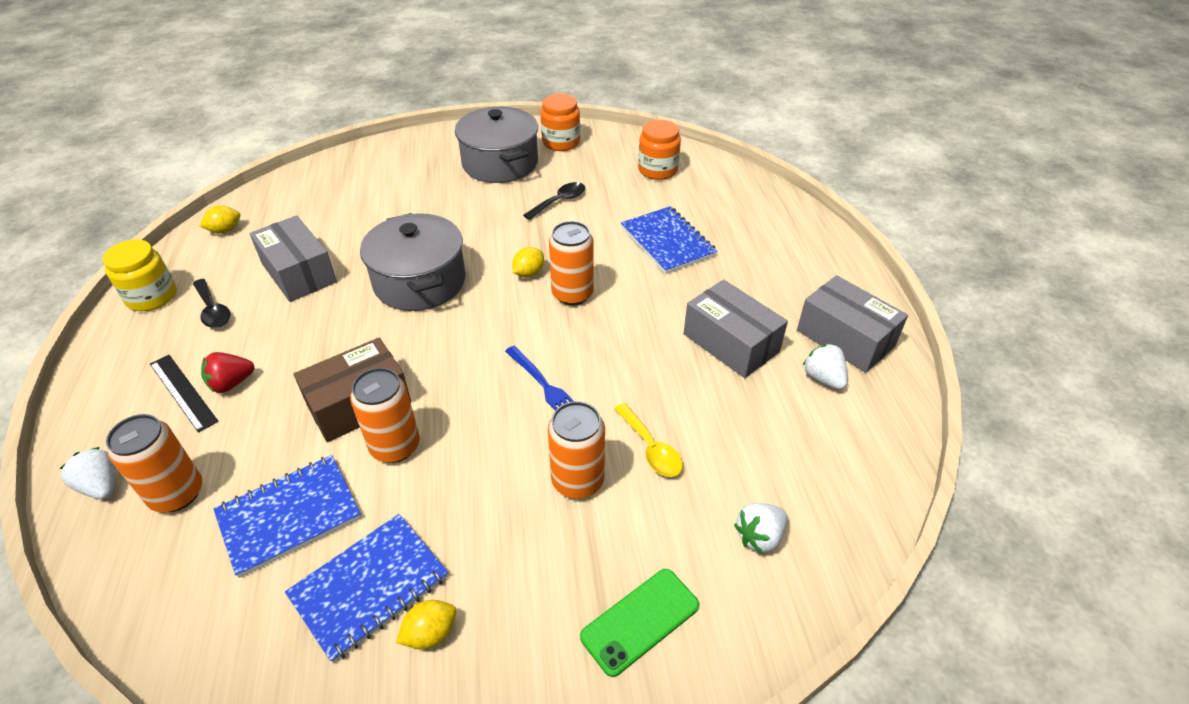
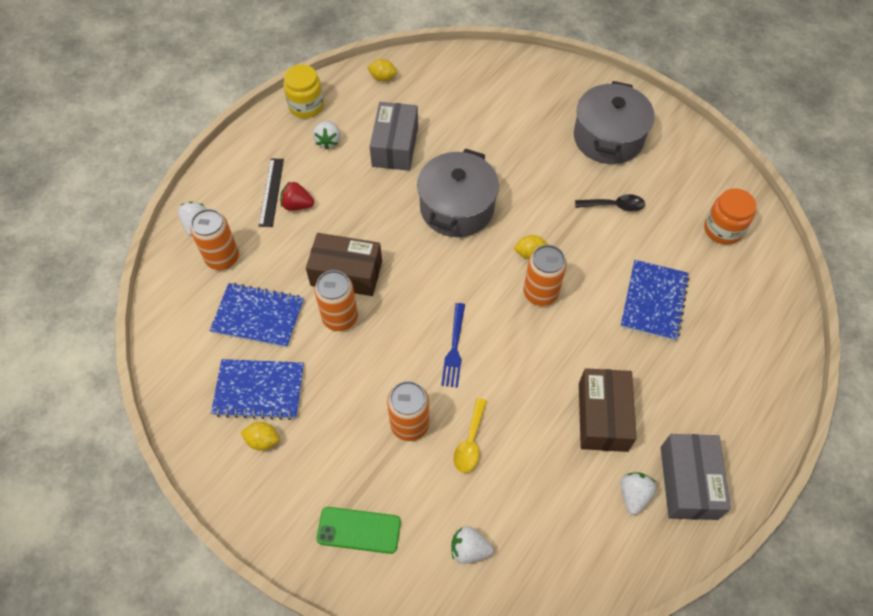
camera: 45 degrees right, 15 degrees up
black spoon [193,279,231,328] -> white strawberry [313,120,341,150]
orange jar [540,94,580,151] -> none
grey box [684,280,788,378] -> brown box [579,368,637,452]

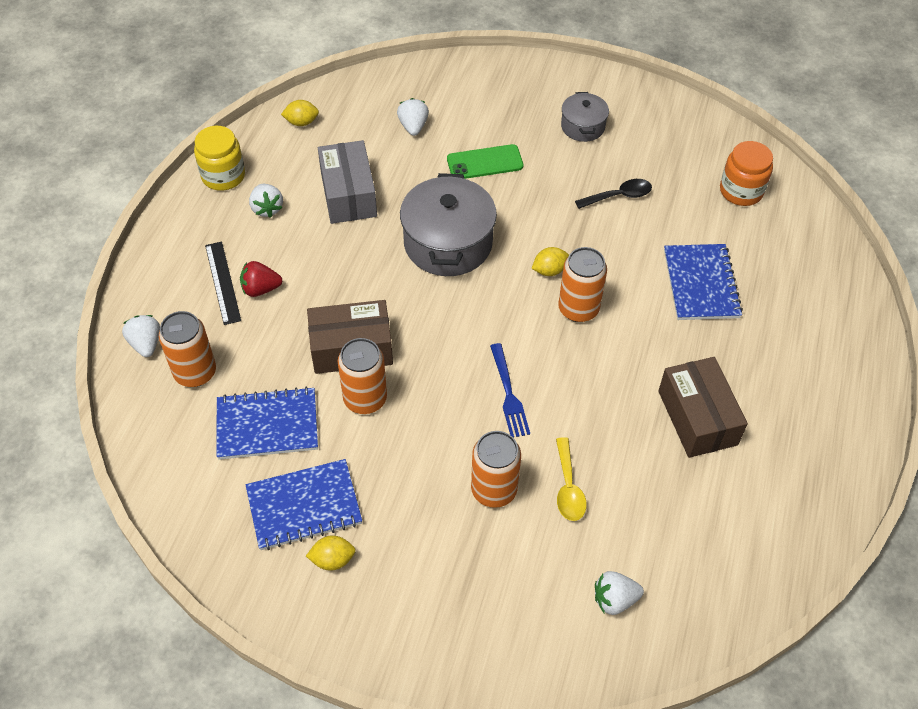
camera: 20 degrees left, 5 degrees down
green phone [316,507,401,554] -> green phone moved to [447,144,524,179]
grey pot [574,81,655,164] -> grey pot [561,92,609,142], size x0.54
white strawberry [620,472,656,515] -> white strawberry moved to [397,98,429,136]
grey box [661,434,731,520] -> none

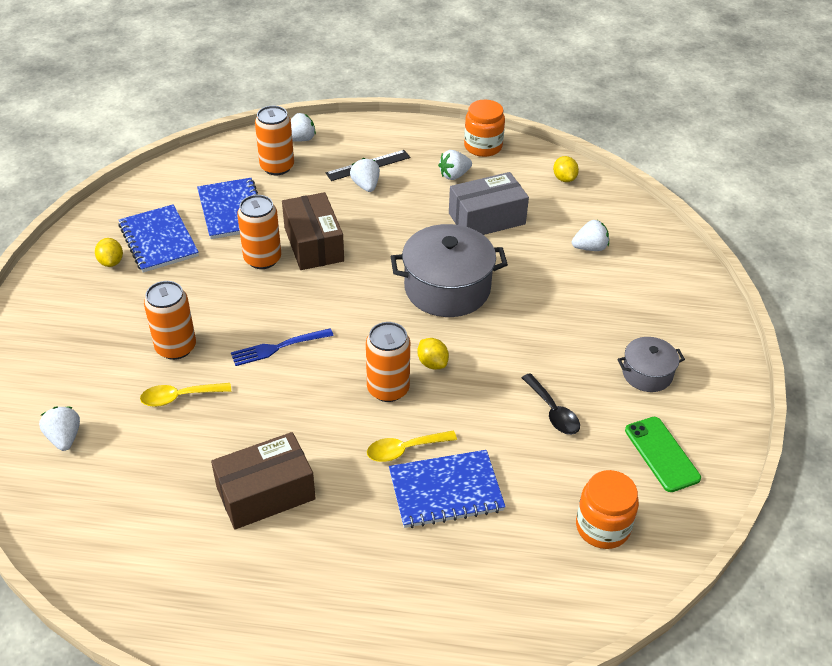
camera: 80 degrees right, 10 degrees down
yellow jar [194,126,245,191] -> orange jar [464,100,505,157]
red strawberry [240,261,282,297] -> white strawberry [350,158,380,192]
green phone [447,144,524,179] -> green phone moved to [625,417,701,492]
none -> yellow spoon [367,431,457,462]

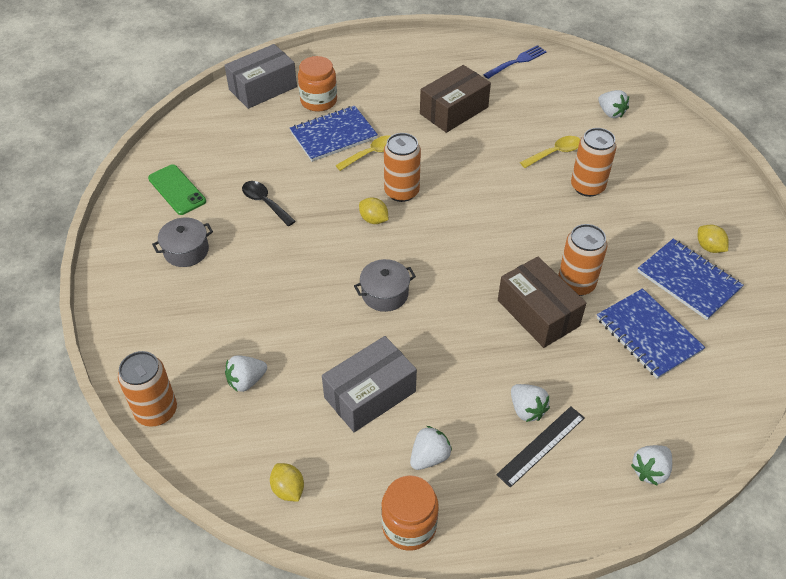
camera: 165 degrees right, 5 degrees up
blue fork [231,328,334,366] -> blue fork moved to [483,45,547,79]
orange can [255,106,294,175] -> orange can moved to [118,351,177,427]
grey pot [390,224,508,317] -> grey pot [354,259,416,312], size x0.54
orange jar [576,470,639,549] -> orange jar moved to [298,56,337,112]
none -> grey box [224,44,297,109]

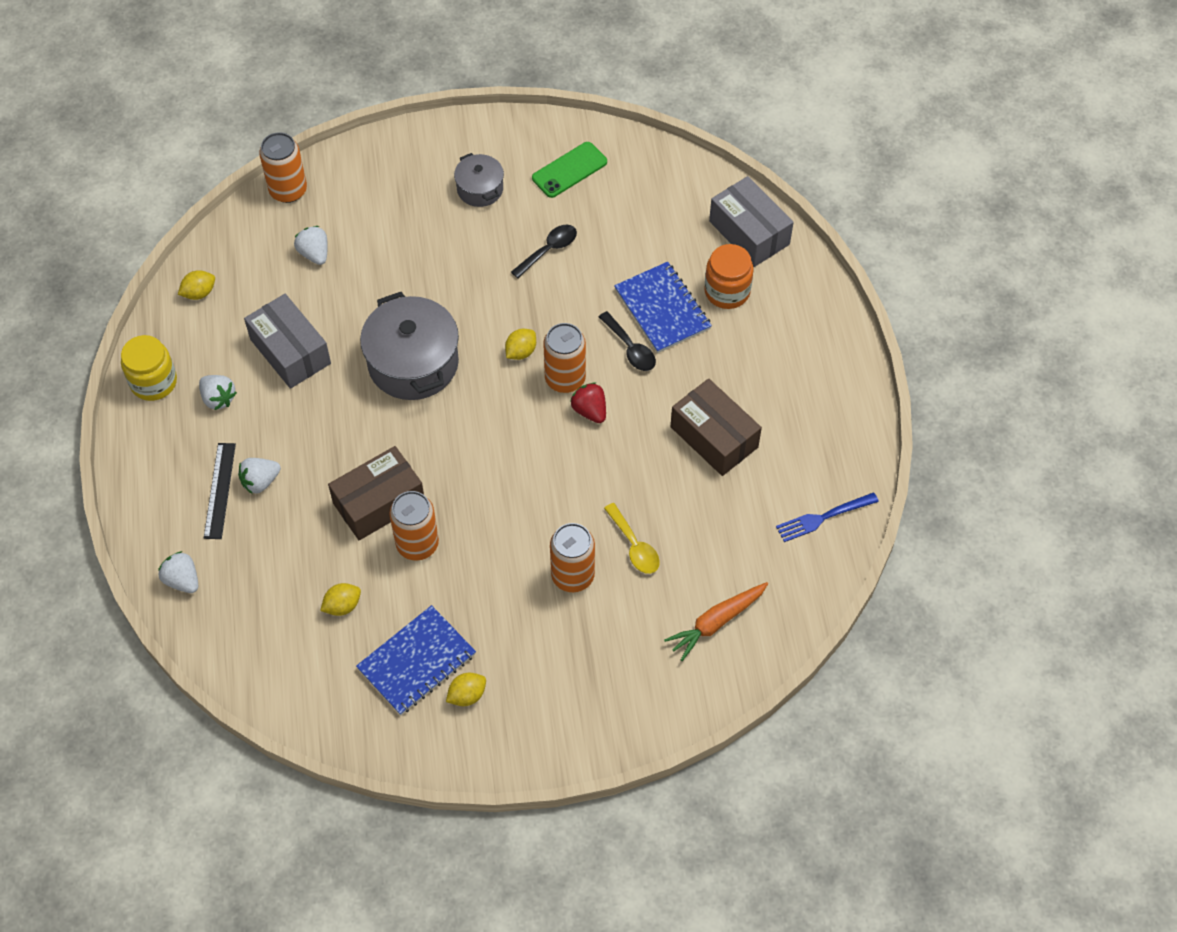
camera: 90 degrees right, 10 degrees up
yellow spoon [335,136,390,171] -> black spoon [599,311,656,371]
grey pot [354,259,416,312] -> grey pot [360,292,459,400], size x1.85
orange jar [381,475,439,551] -> yellow jar [121,335,177,401]
blue fork [483,45,547,79] -> blue fork turned 105 degrees clockwise [776,492,879,542]
black ruler [496,406,585,488] -> black ruler turned 45 degrees clockwise [204,443,236,539]
blue notebook [597,288,705,379] -> yellow lemon [320,583,361,616]
white strawberry [598,90,629,118] -> orange carrot [664,582,768,661]
none -> red strawberry [570,382,606,423]

